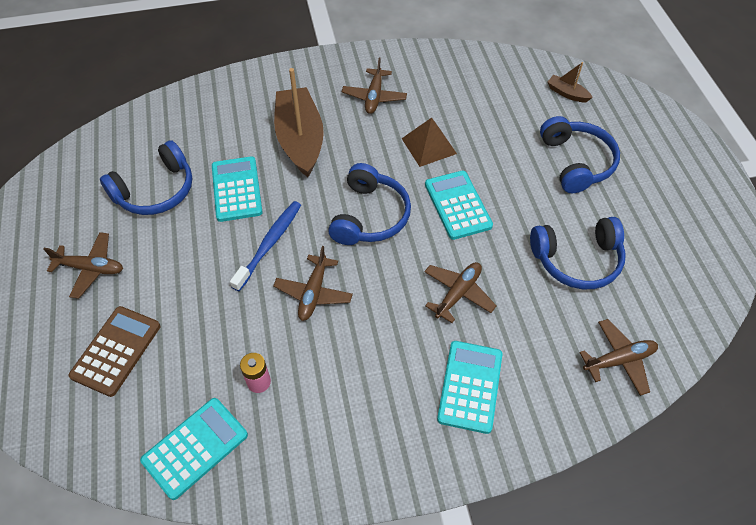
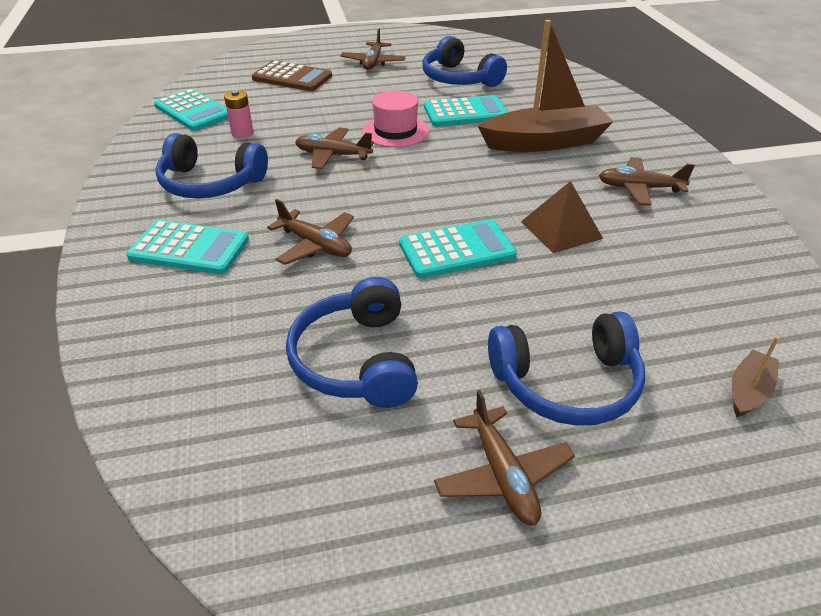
camera: 90 degrees right, 15 degrees down
blue toothbrush [230,201,301,291] -> pink hat [362,90,429,147]
blue headphones [328,163,411,245] -> blue headphones moved to [155,133,268,198]
brown plane [579,319,658,396] -> brown plane moved to [434,390,575,525]

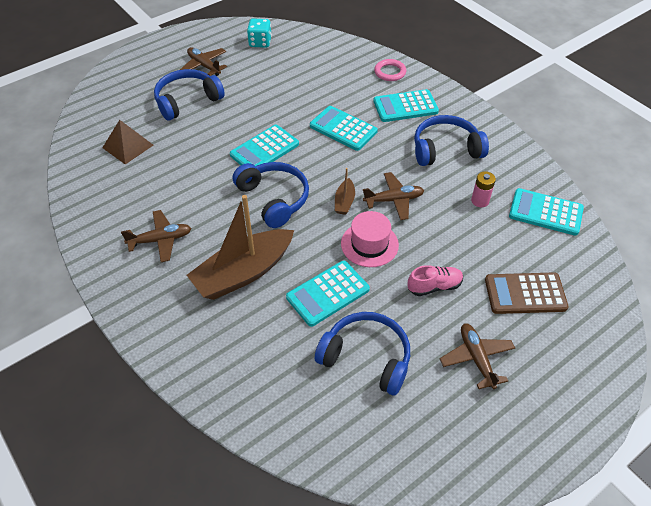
camera: 155 degrees right, 10 degrees up
brown plane [267,199,354,265] -> turquoise calculator [310,106,378,151]
blue headphones [286,277,418,408] -> blue headphones moved to [233,162,309,228]
brown pyramid [521,181,603,253] -> brown pyramid moved to [102,120,154,164]
brown boat [731,336,779,417] -> brown boat moved to [335,168,355,215]
none -> turquoise dice [247,19,272,48]
none -> pink ring [374,59,406,81]
none -> pink shoe [408,265,463,296]

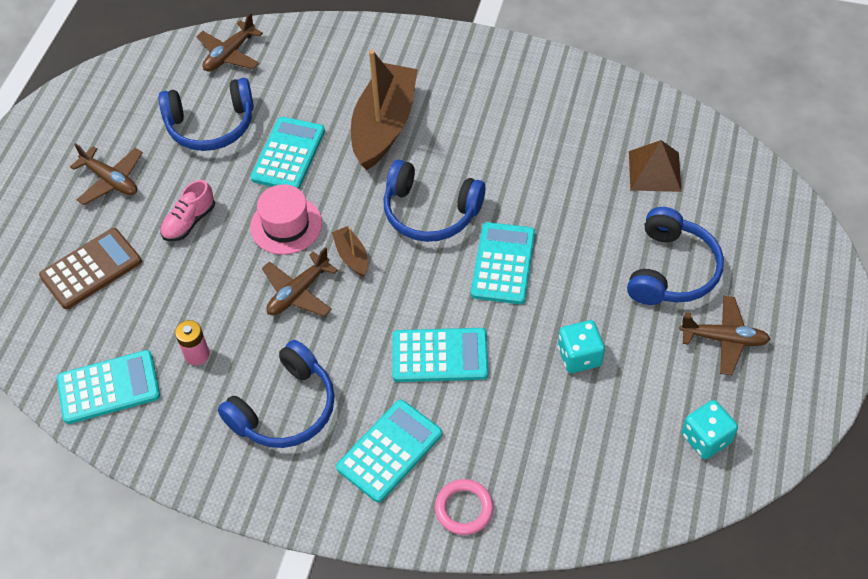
camera: 145 degrees right, 5 degrees up
brown plane [121,210,191,262] -> brown plane moved to [196,13,263,71]
none -> turquoise dice [558,320,605,373]

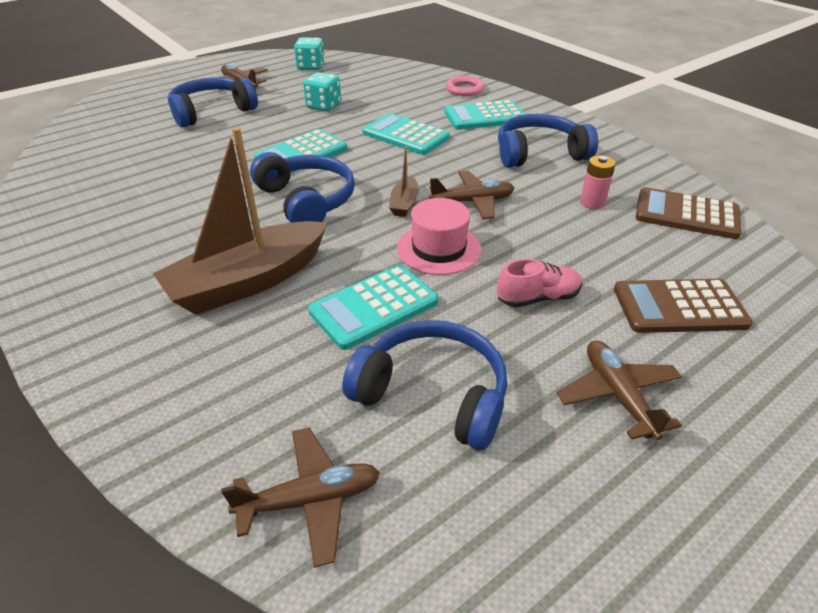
camera: 145 degrees left, 15 degrees down
turquoise calculator [57,350,160,424] -> brown calculator [635,187,742,239]
brown pyramid [629,140,682,192] -> none

